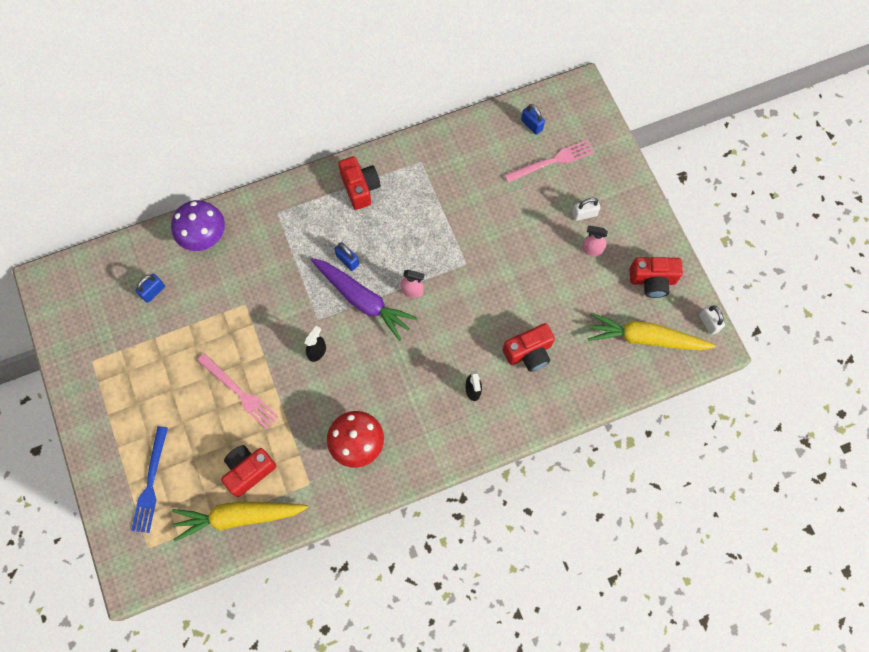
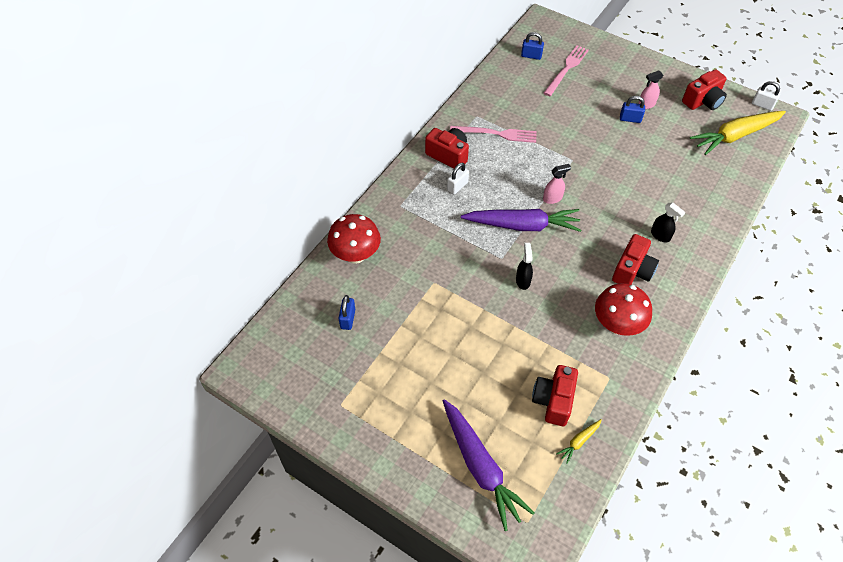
camera: 35 degrees left, 15 degrees down
blue fork [131,426,168,533] -> purple carrot [443,399,534,531]
purple mushroom [171,200,225,251] -> red mushroom [327,214,381,264]
yellow carrot [172,501,308,541] -> yellow carrot [556,419,602,464], size x0.43
pink fork [197,353,279,429] -> pink fork moved to [450,126,537,143]
blue padlock [334,242,359,271] -> blue padlock moved to [620,96,645,123]
red camera [503,323,555,372] -> red camera moved to [612,234,659,285]
white padlock [572,198,600,221] -> white padlock moved to [447,162,469,194]

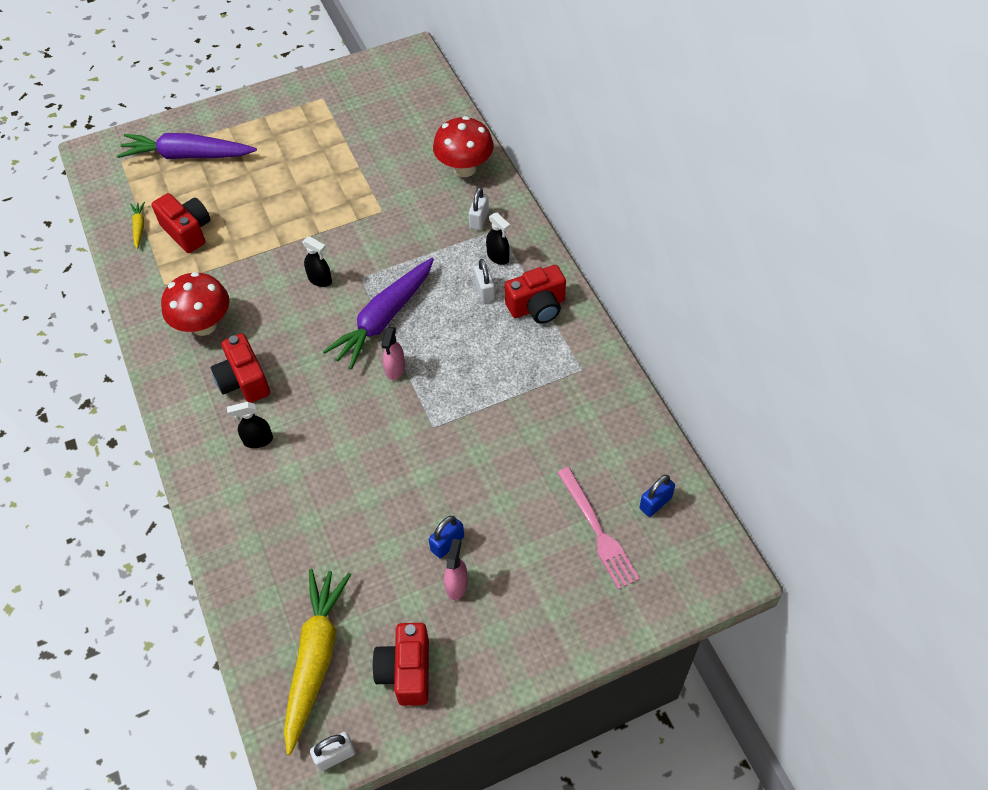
camera: 125 degrees right, 0 degrees up
blue padlock [339,295,355,330] -> none
pink fork [450,126,537,143] -> none
none -> white padlock [469,187,489,230]
none -> black spray bottle [486,213,510,265]

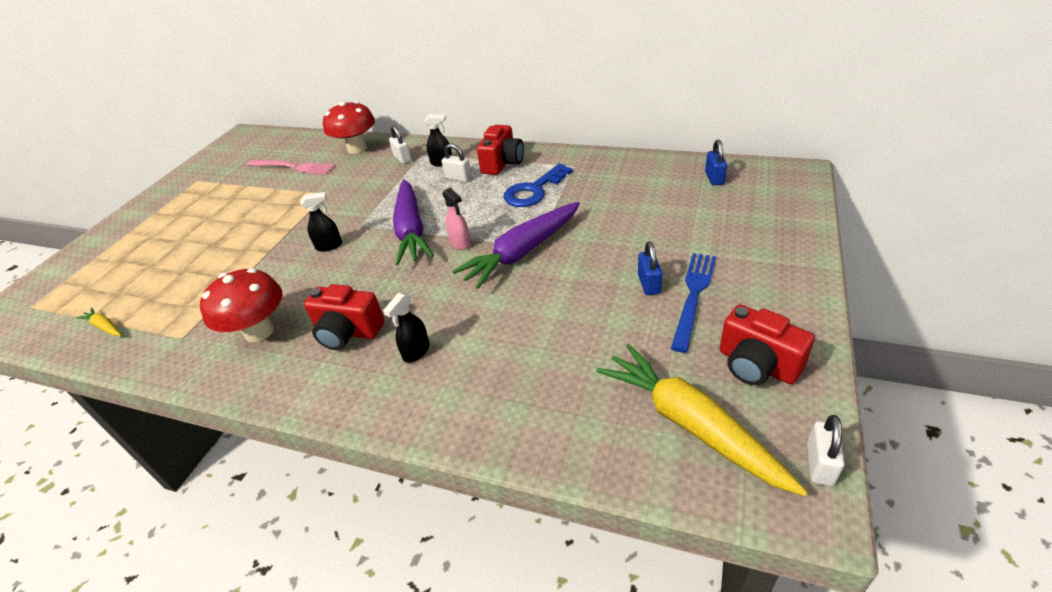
camera: 45 degrees left, 15 degrees down
purple carrot [117,133,257,159] -> purple carrot moved to [452,202,580,289]
red camera [151,193,210,253] -> none
pink spray bottle [444,539,468,600] -> blue fork [671,253,716,353]
pink fork [557,467,640,589] -> pink fork moved to [247,160,335,174]
none -> blue key [504,163,573,207]

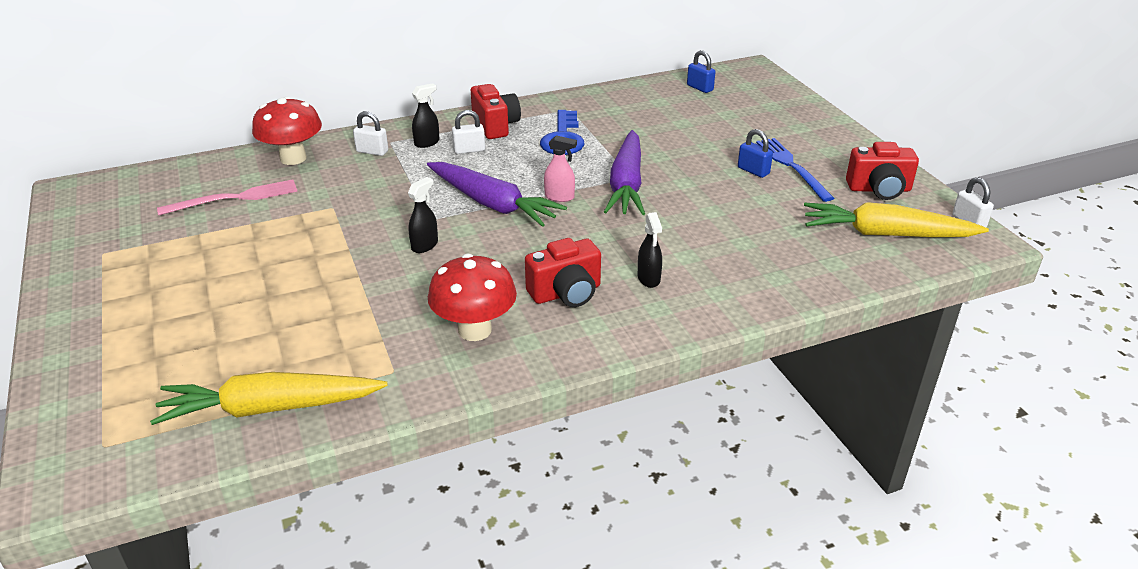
camera: 45 degrees left, 5 degrees down
yellow carrot [76,307,121,336] -> yellow carrot [150,372,388,425], size x2.33

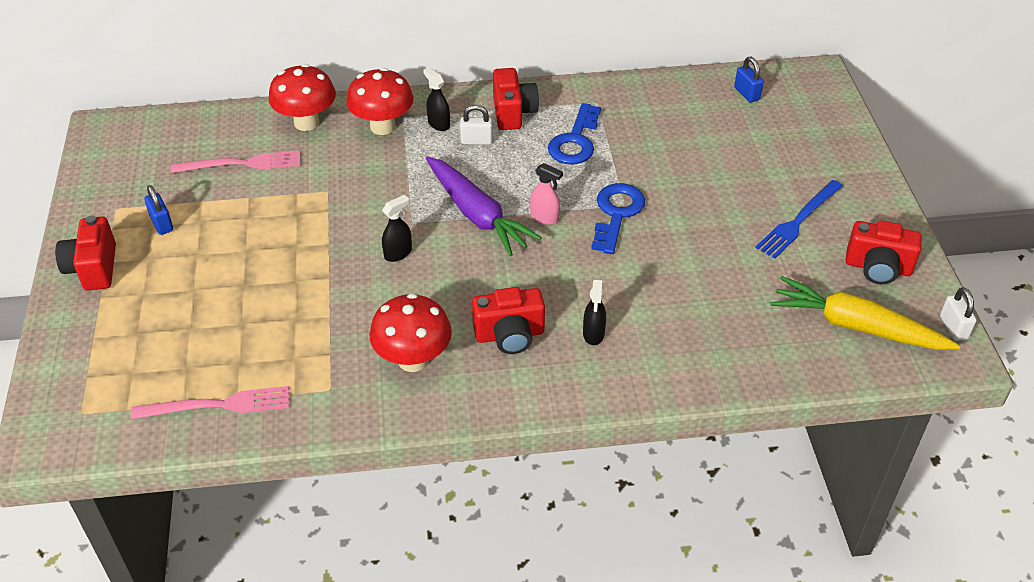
camera: 15 degrees right, 10 degrees up
yellow carrot [150,372,388,425] -> pink fork [131,386,289,419]
white padlock [353,111,388,156] -> red mushroom [346,68,414,135]
black spray bottle [412,83,440,148] -> black spray bottle turned 105 degrees counterclockwise [423,67,450,131]
purple carrot [604,130,645,215] -> blue key [591,183,645,254]
blue padlock [738,129,773,178] -> blue padlock moved to [144,185,173,235]
blue fork [756,138,834,202] -> blue fork turned 135 degrees counterclockwise [755,180,843,259]
none -> red camera [55,216,116,291]

